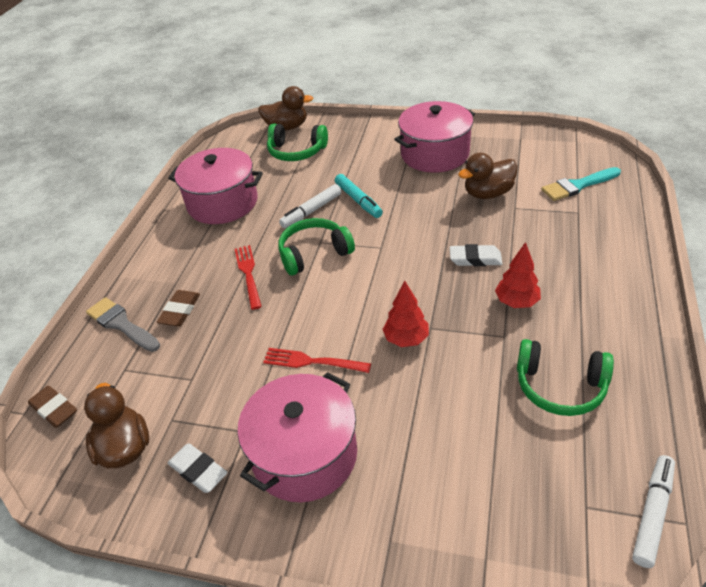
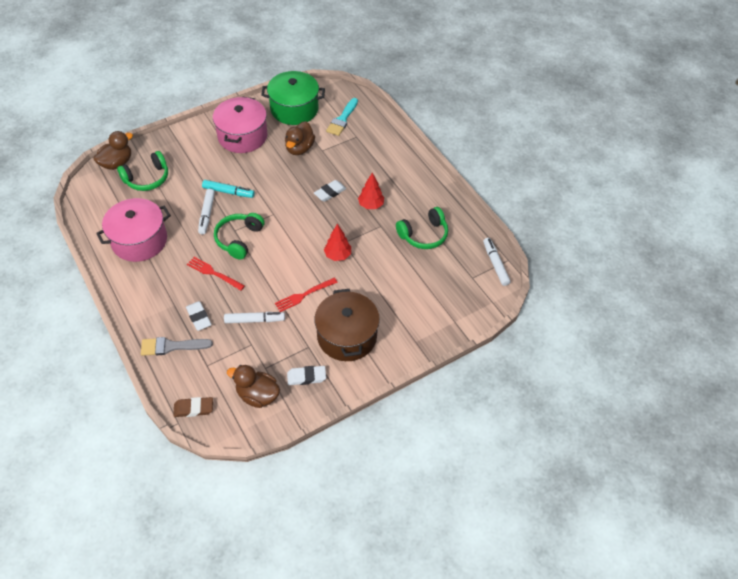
camera: 50 degrees left, 10 degrees up
brown eraser [157,290,200,327] -> white eraser [186,301,212,331]
pink pot [238,372,357,502] -> brown pot [314,289,380,361]
none -> white marker [224,312,285,323]
none -> green pot [261,71,325,125]

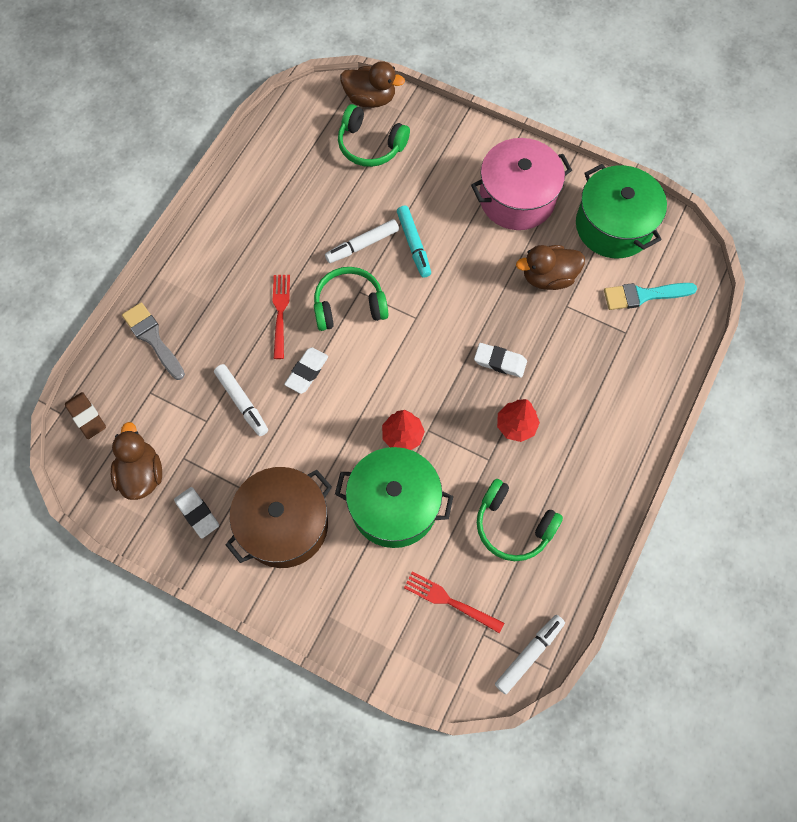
camera: 60 degrees right, 15 degrees up
pink pot [96,198,171,262] -> none
white eraser [186,301,212,331] -> white eraser moved to [284,347,328,394]
red fork [275,277,338,312] -> red fork moved to [404,571,504,634]
none -> green pot [335,447,453,548]

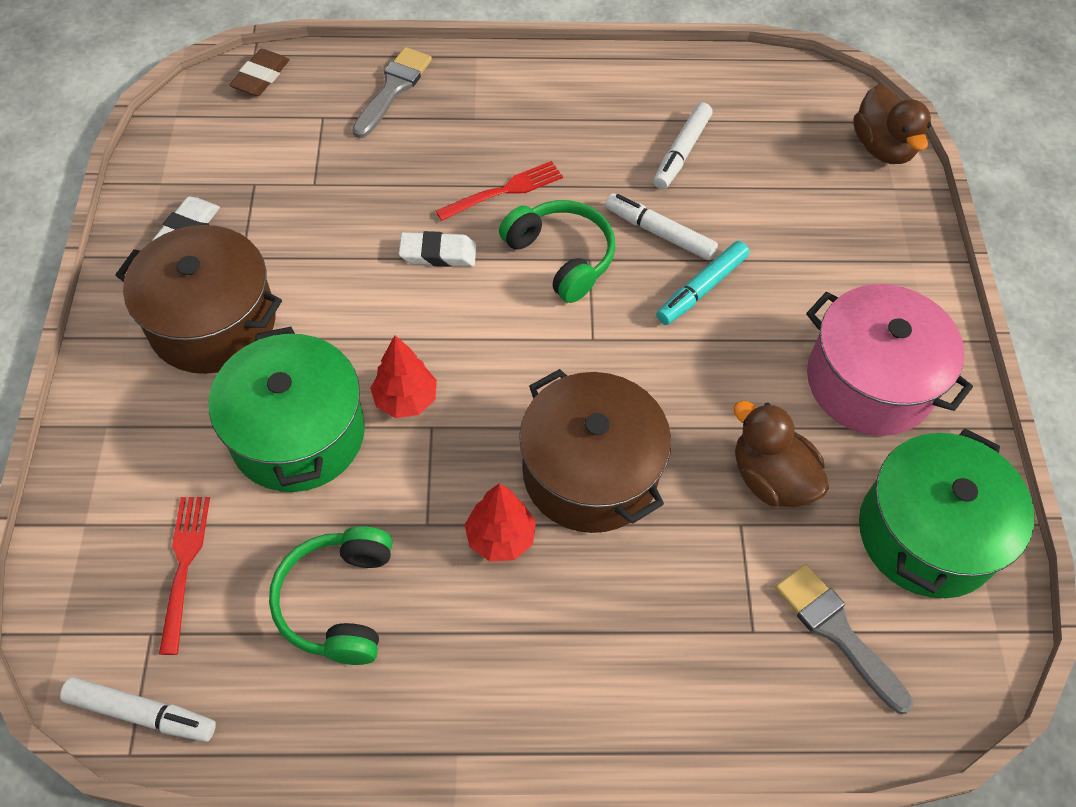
camera: 60 degrees right, 10 degrees down
brown duck [111,422,162,500] -> none
white marker [214,364,268,436] -> white marker moved to [653,102,712,189]
green headphones [338,104,410,167] -> none
white eraser [474,343,527,378] -> brown pot [519,369,671,533]
turquoise brush [604,283,697,310] -> grey brush [775,564,914,714]

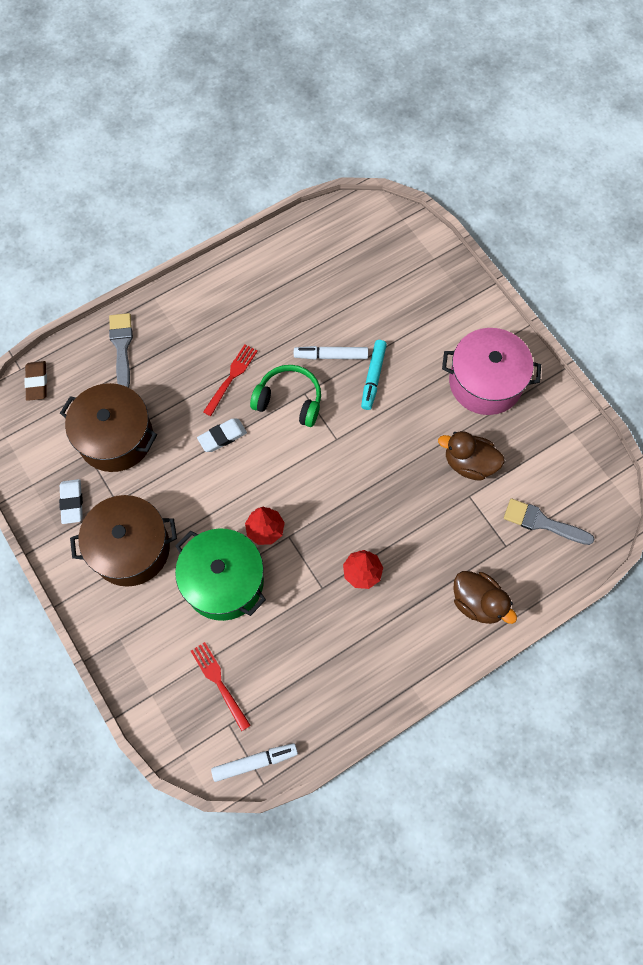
camera: 30 degrees left, 10 degrees up
green headphones [269,526,393,665] -> none
brown pot [519,369,671,533] -> brown pot moved to [60,383,157,472]
white marker [653,102,712,189] -> none
brown duck [853,84,931,164] -> brown duck moved to [453,571,517,624]
green pot [859,429,1034,598] -> none

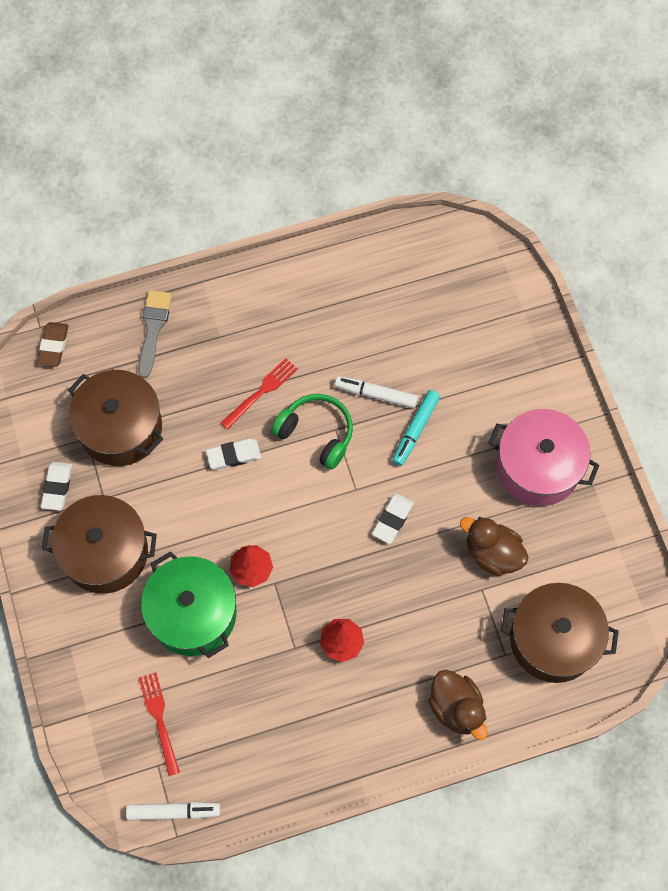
camera: 15 degrees right, 0 degrees up
grey brush [504,499,594,545] -> brown pot [501,583,619,683]
none -> white eraser [372,493,414,544]

